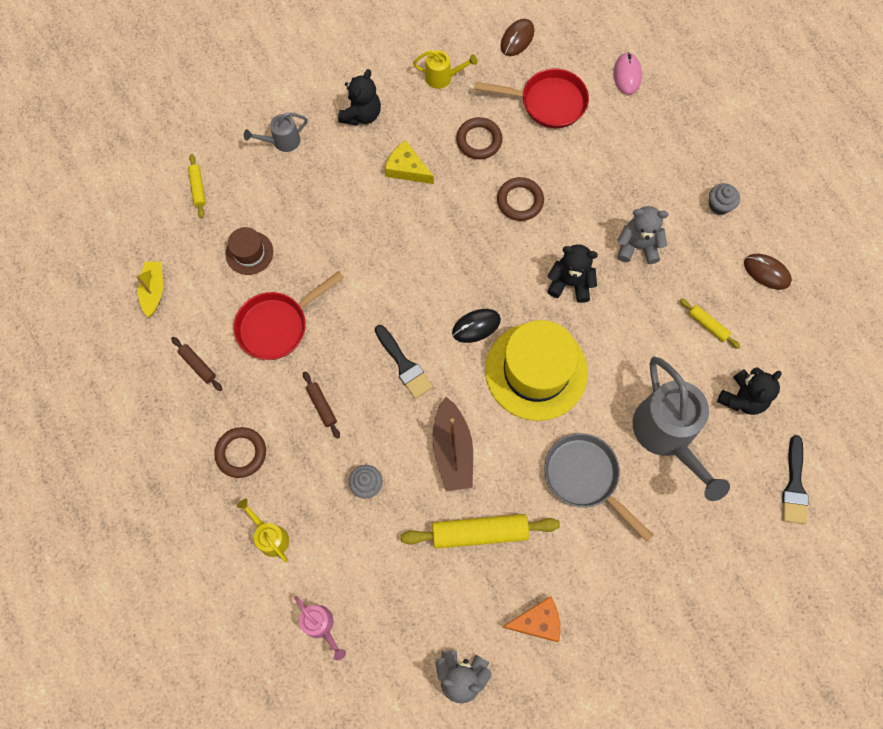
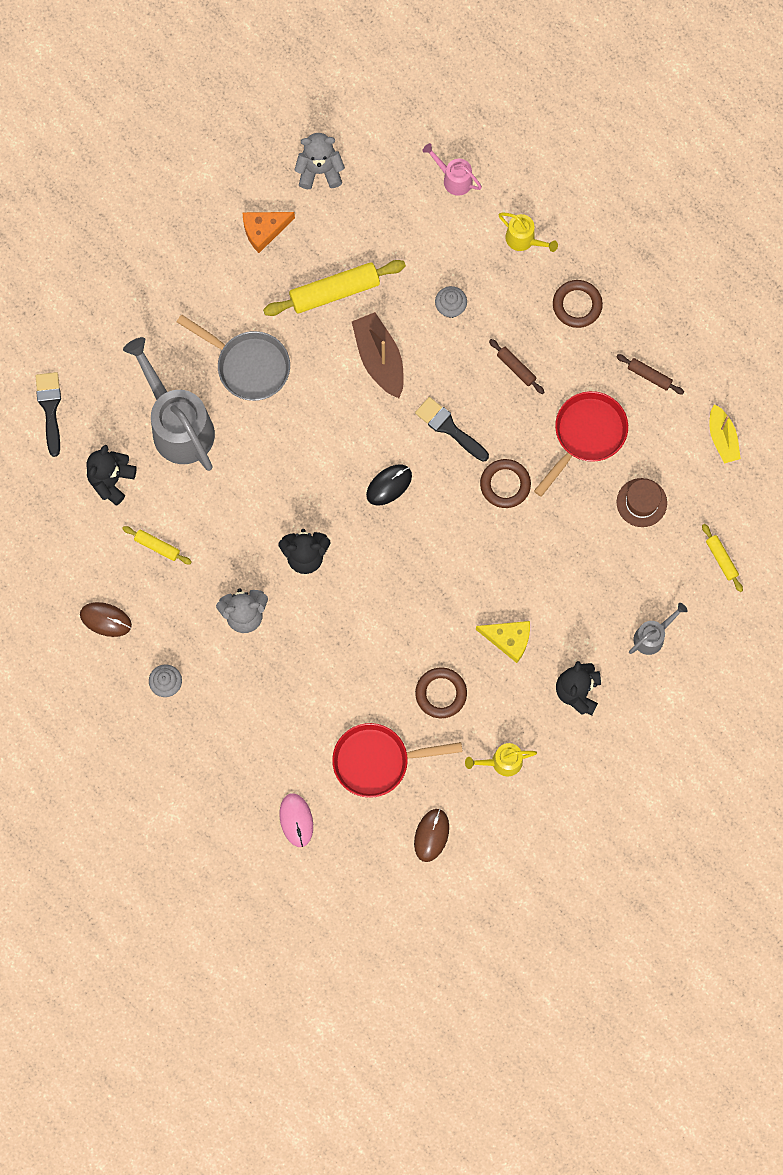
camera: 165 degrees right, 5 degrees up
yellow hat [485,320,588,421] -> none
brown ring [497,177,544,221] -> brown ring moved to [480,459,531,508]

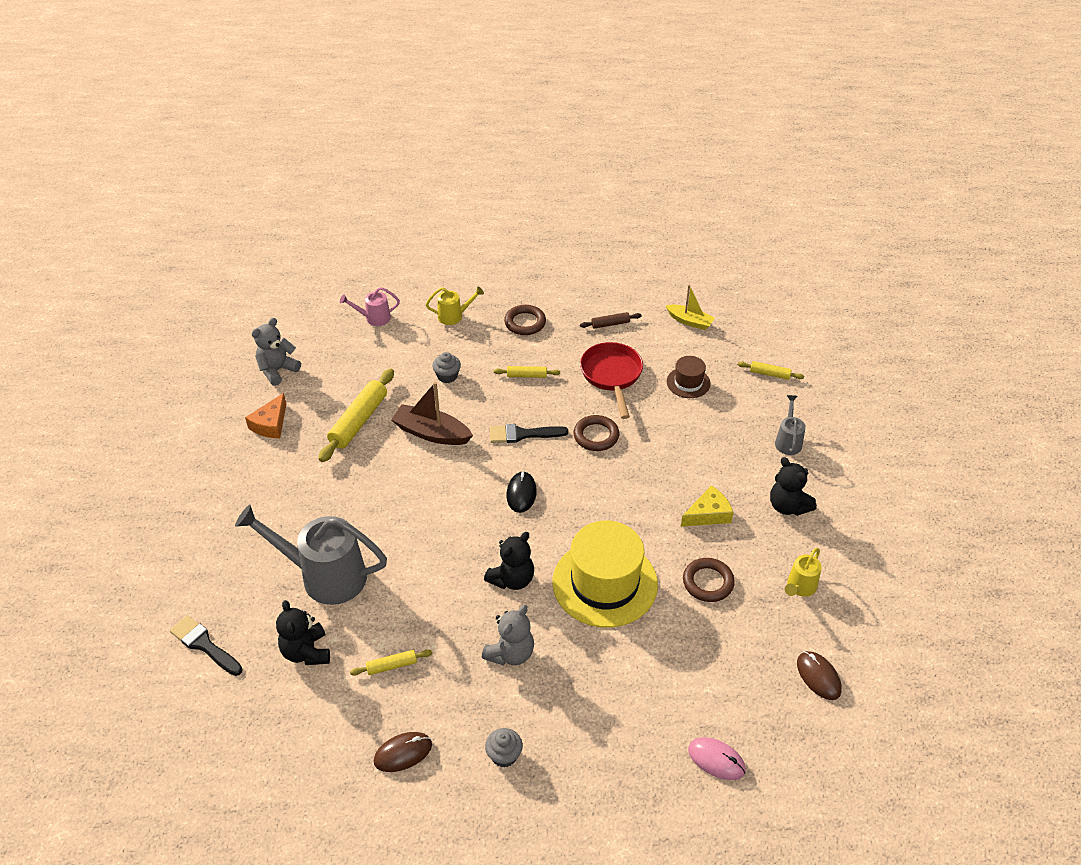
camera: 45 degrees left, 30 degrees down
grey pan [177,315,290,401] -> none
red pan [332,723,463,798] -> none
brown rolling pin [489,339,544,394] -> yellow rolling pin [494,366,560,378]
none -> yellow hat [553,520,658,628]

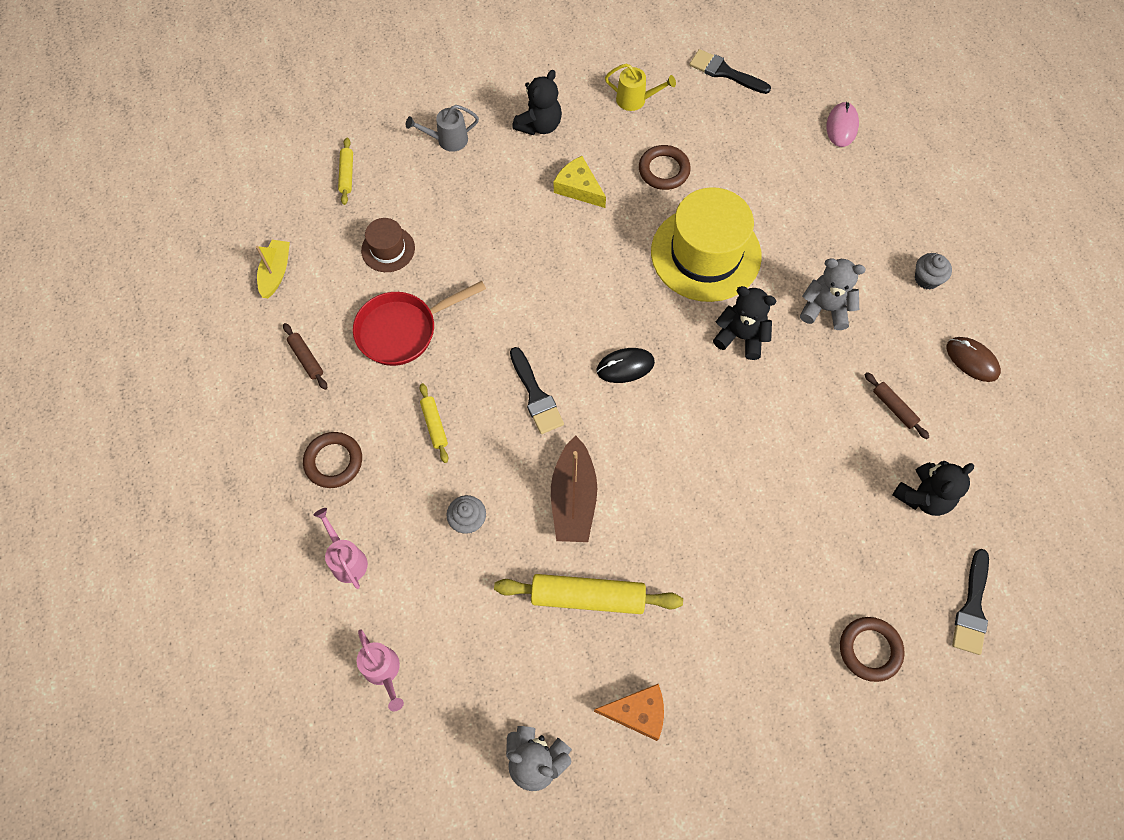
camera: 110 degrees left, 20 degrees up
grey watering can [235,505,387,605] -> none
yellow rolling pin [350,649,432,676] -> brown rolling pin [864,372,929,439]
yellow watering can [426,287,484,325] -> pink watering can [314,508,368,589]
brown ring [573,415,619,451] -> brown ring moved to [840,617,905,682]
brown mouse [797,651,842,700] -> black brush [689,49,771,94]

